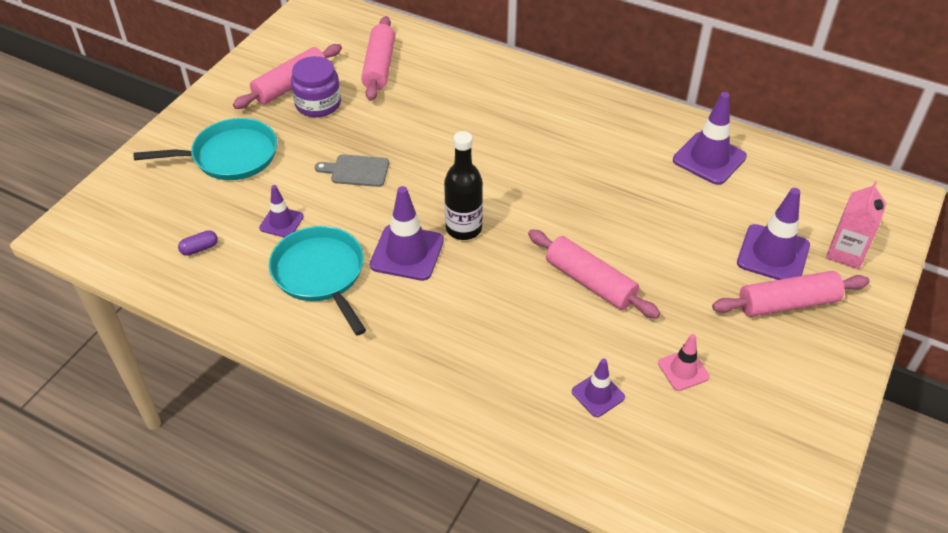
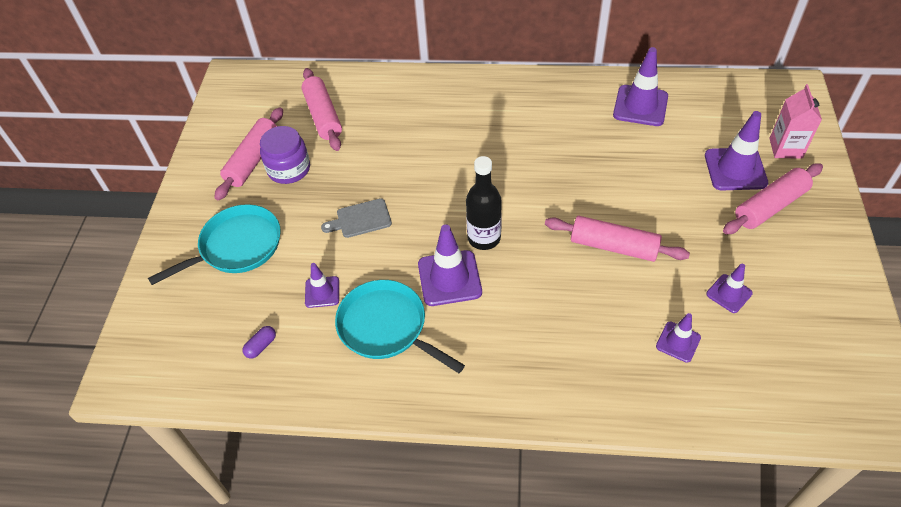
camera: 20 degrees left, 5 degrees up
pink traffic cone [658,334,710,391] -> purple traffic cone [706,264,753,313]

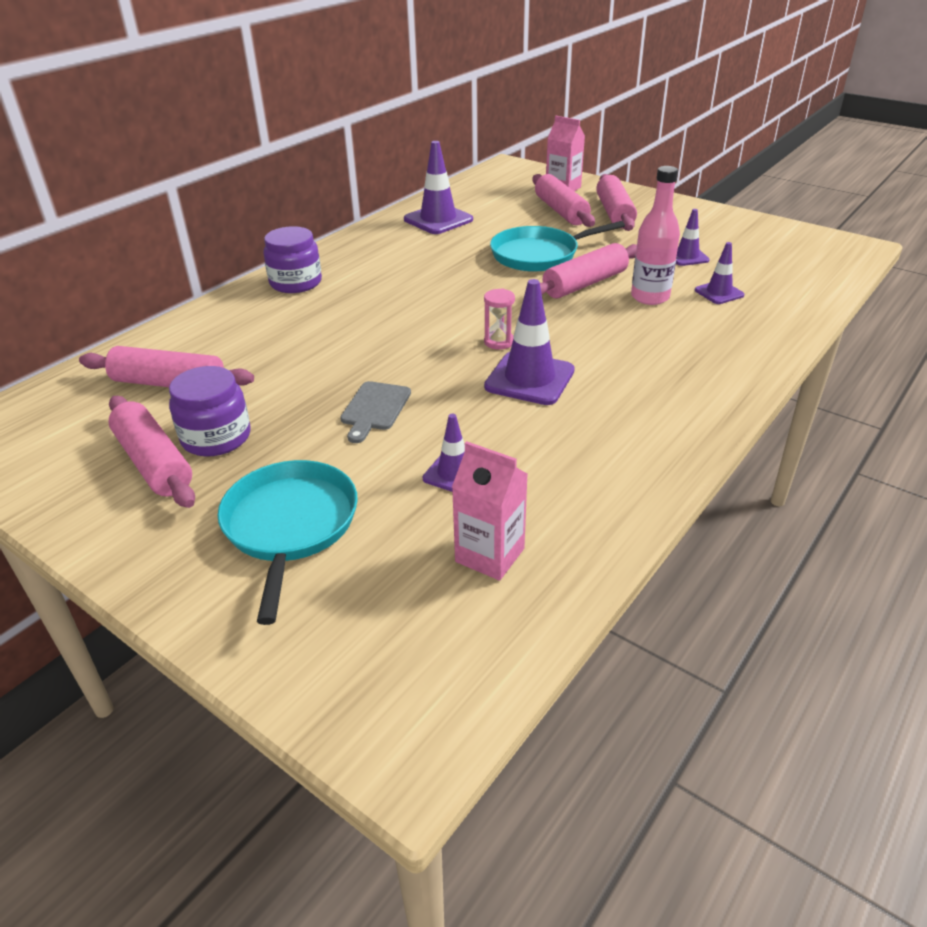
camera: 60 degrees left, 15 degrees down
purple capsule [243,326,276,359] -> pink carton [452,441,528,581]
turquoise pan [335,280,465,373] -> turquoise pan moved to [490,221,625,272]
black bottle [466,156,502,250] -> pink hourglass [484,288,515,350]
purple traffic cone [705,111,768,190] -> pink rolling pin [532,174,595,227]
none -> purple jar [264,226,322,293]
none -> pink bottle [631,166,680,305]

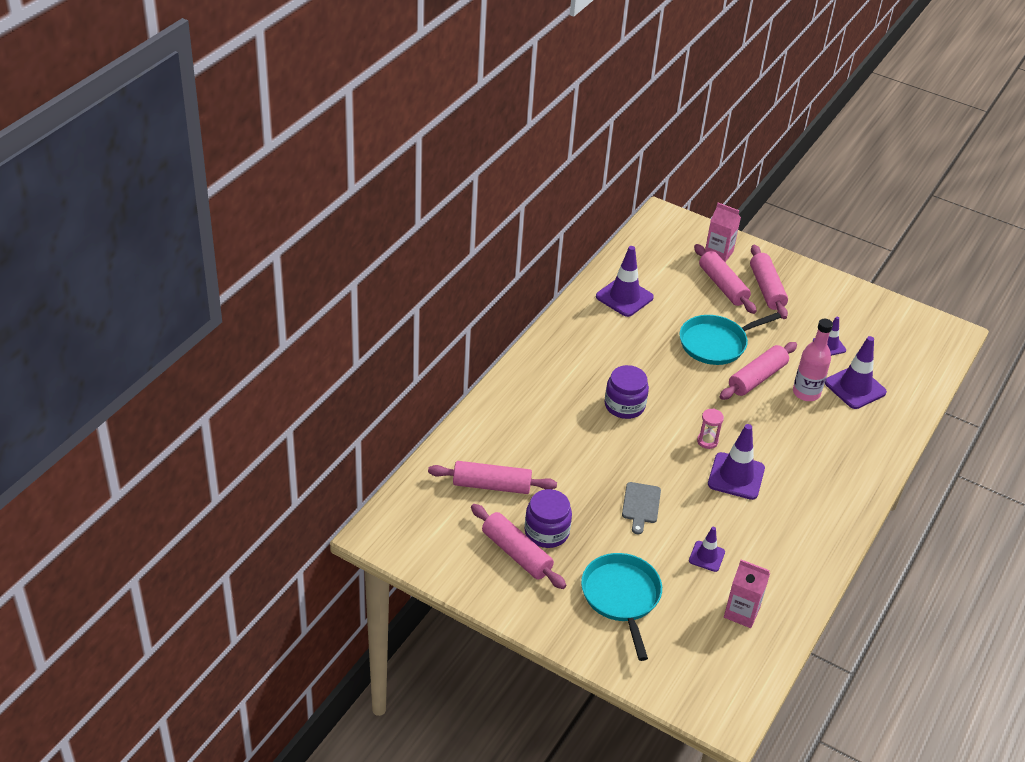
camera: 10 degrees left, 5 degrees up
purple jar [264,226,322,293] -> purple jar moved to [605,365,649,419]
purple traffic cone [695,242,744,304] -> purple traffic cone [825,336,887,409], size x1.73

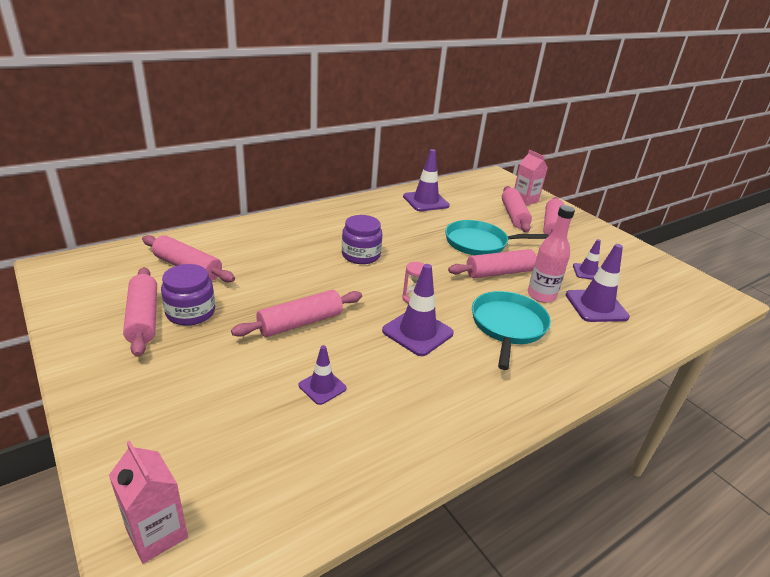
camera: 25 degrees right, 10 degrees down
turquoise pan [581,553,662,661] -> turquoise pan moved to [472,291,551,370]
grey cutting board [622,482,661,534] -> pink rolling pin [231,290,362,337]
pink carton [724,559,770,628] -> pink carton moved to [109,441,188,564]

